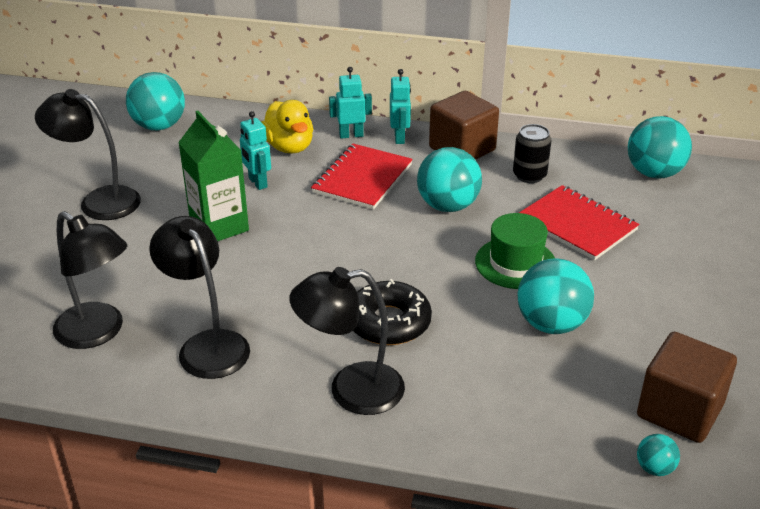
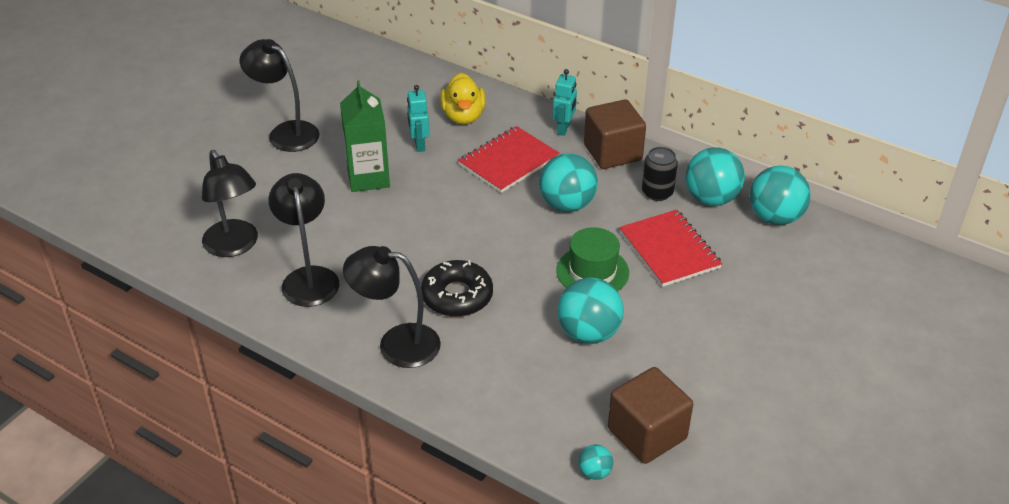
camera: 20 degrees right, 5 degrees up
turquoise ball [126,72,185,130] -> turquoise ball moved to [685,147,745,206]
turquoise robot [329,67,372,139] -> none

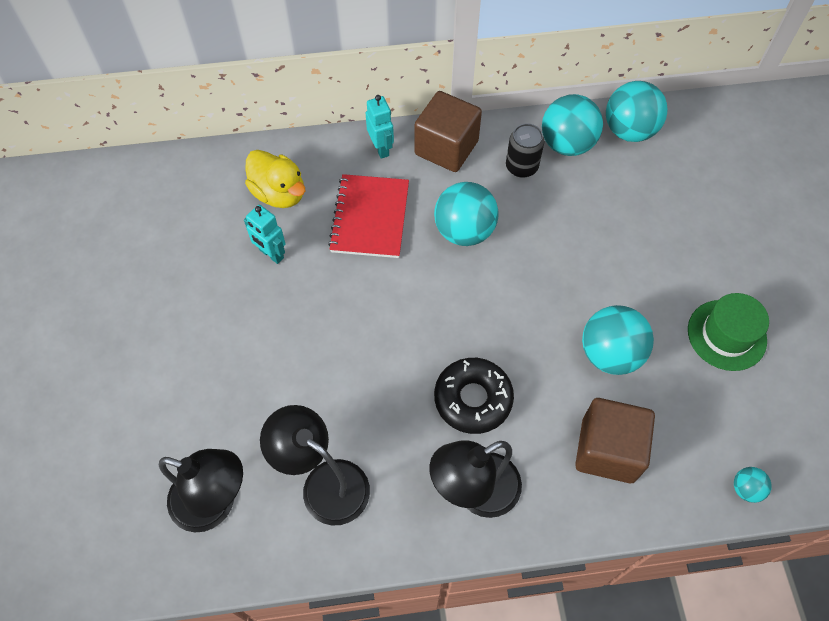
camera: 40 degrees left, 20 degrees up
black lamp [240,39,320,152] -> none
green carton [340,80,390,192] -> none
green hat [556,227,629,291] -> green hat moved to [688,293,769,371]
brown cube [608,367,693,464] -> brown cube moved to [575,398,655,483]
red notebook [619,210,722,287] -> none

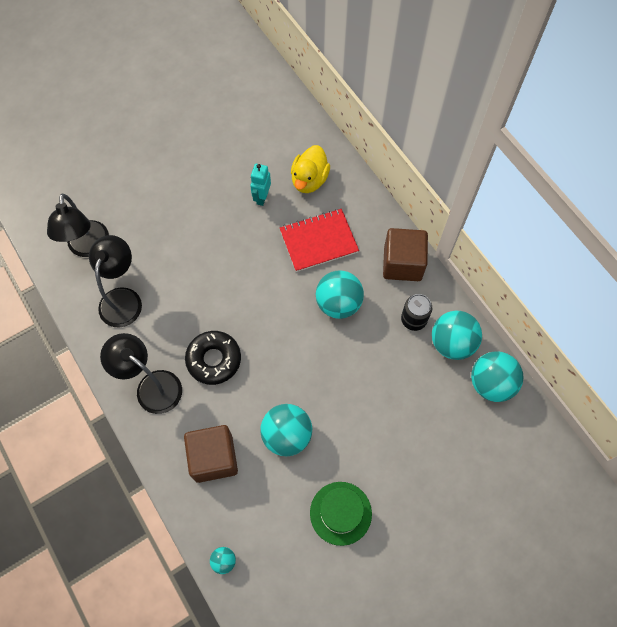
camera: 65 degrees right, 5 degrees up
turquoise robot [366,95,394,159] -> none

